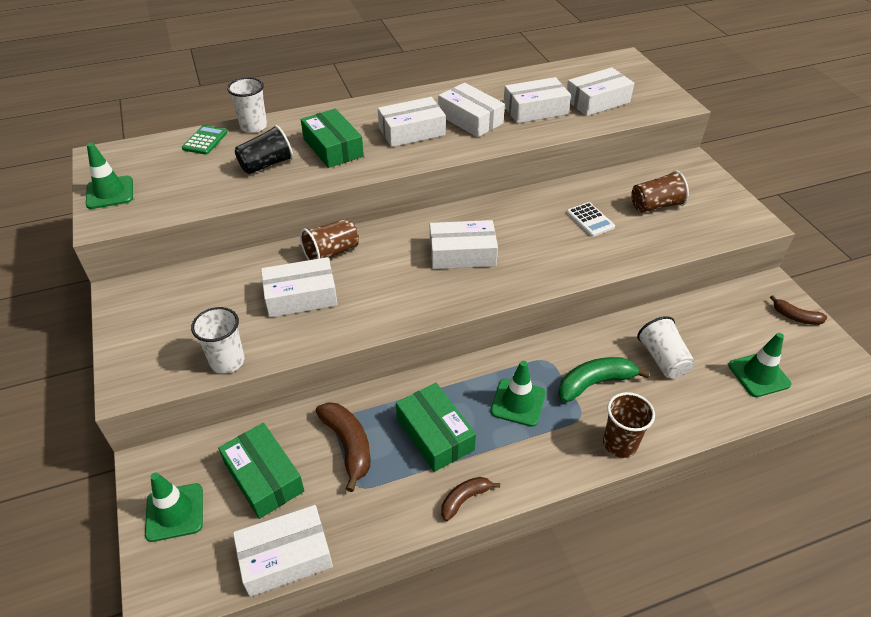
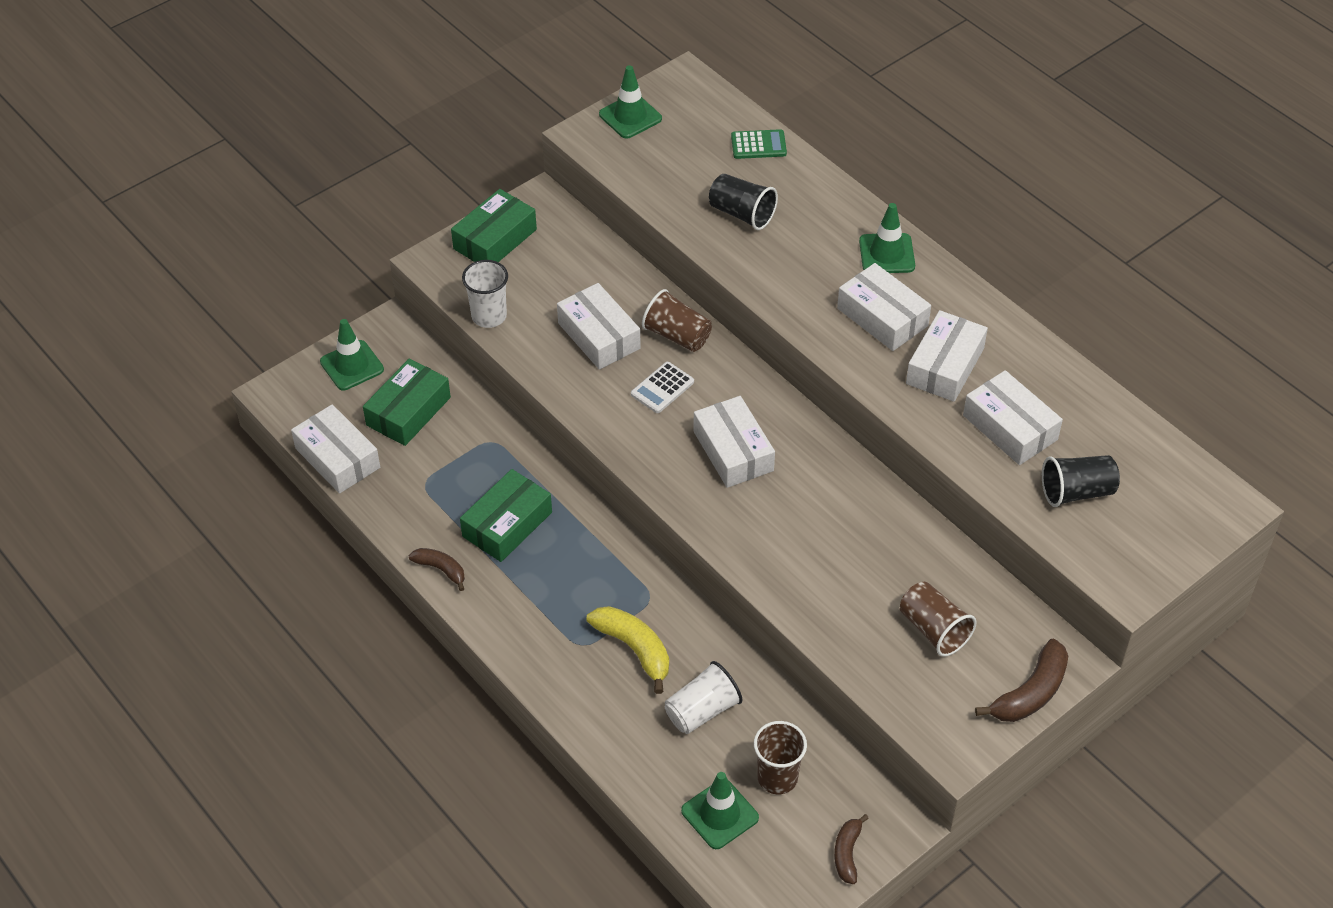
camera: 70 degrees right, 5 degrees up
white cup [227,77,267,133] -> none
green box [301,109,364,168] -> green box moved to [451,189,537,262]
brown banana [315,402,371,492] -> brown banana moved to [975,639,1068,722]
green traffic cone [490,361,546,427] -> green traffic cone moved to [859,203,915,273]
green banana [558,357,650,403] -> yellow banana [587,606,669,694]
white calculator [566,202,615,237] -> white calculator moved to [631,362,694,413]
white box [567,67,634,116] -> black cup [1042,455,1120,507]
brown cup [603,392,655,458] -> brown cup moved to [754,721,807,794]

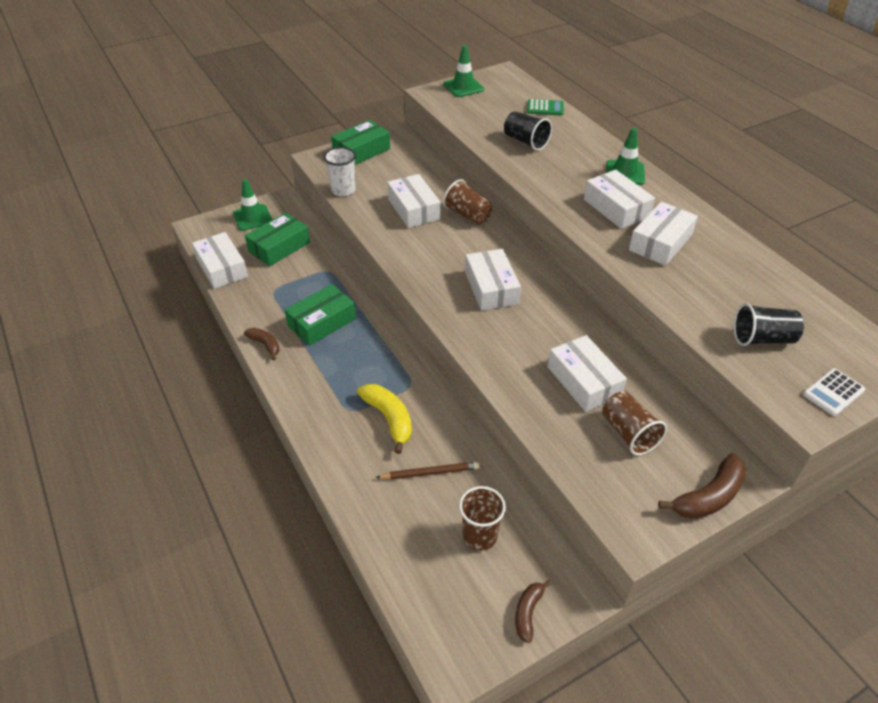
camera: 10 degrees right, 5 degrees down
white calculator [631,362,694,413] -> white calculator moved to [803,368,865,416]
white cup [665,661,742,734] -> brown pencil [376,462,480,480]
green traffic cone [681,772,759,849] -> none
white box [963,370,1063,465] -> white box moved to [548,335,627,412]

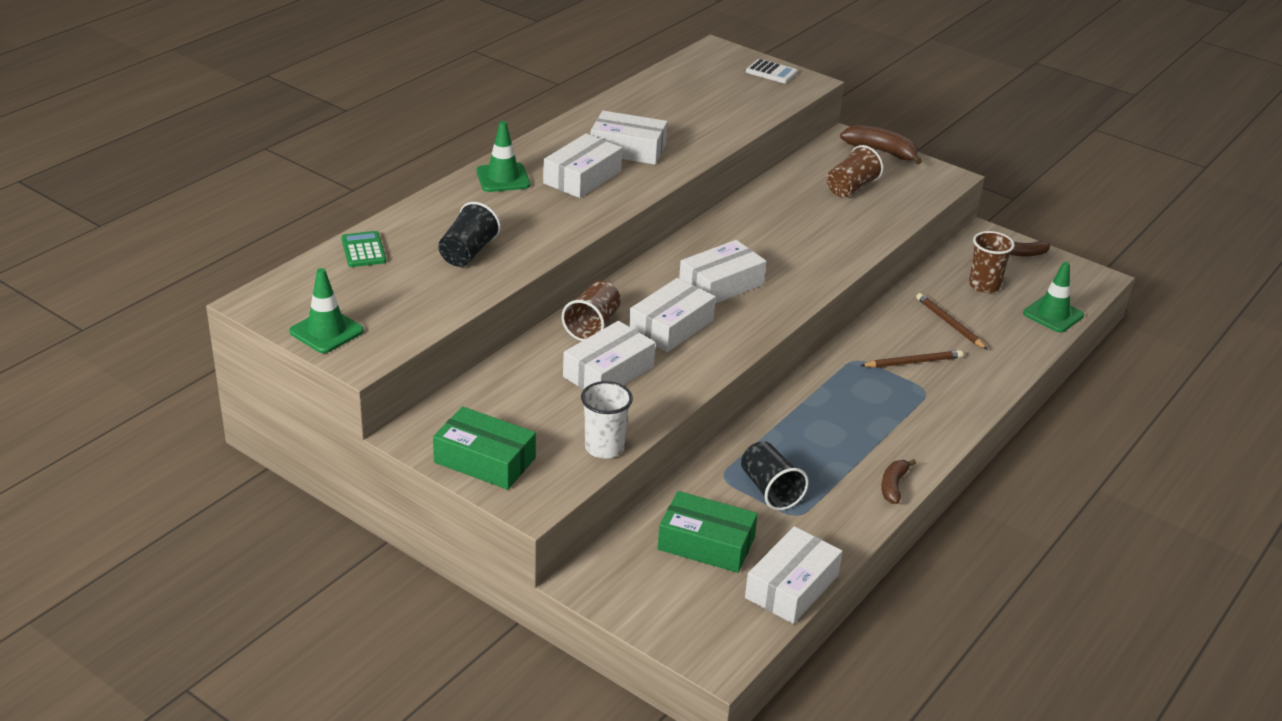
camera: 115 degrees left, 10 degrees down
green traffic cone [233,179,272,231] -> green traffic cone moved to [1023,262,1084,333]
green box [285,284,356,346] -> none
yellow banana [357,384,412,454] -> brown pencil [860,350,963,368]
white box [548,335,627,412] -> white box moved to [629,278,716,352]
black cup [734,303,804,346] -> black cup moved to [741,441,809,510]

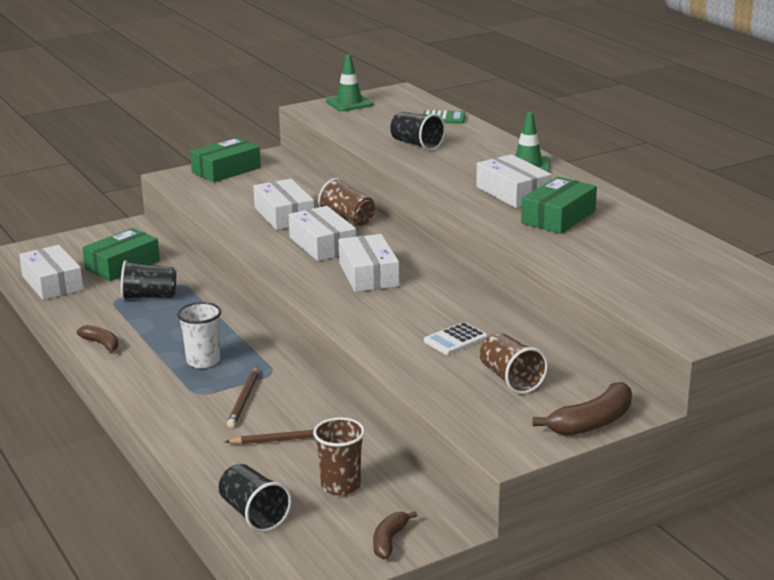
camera: 115 degrees right, 10 degrees down
white cup [581,381,633,459] -> white cup moved to [177,302,221,368]
white box [591,111,668,165] -> green box [521,177,597,234]
white calculator [746,59,798,83] -> white calculator moved to [424,322,488,355]
green traffic cone [1023,262,1084,333] -> black cup [219,464,292,532]

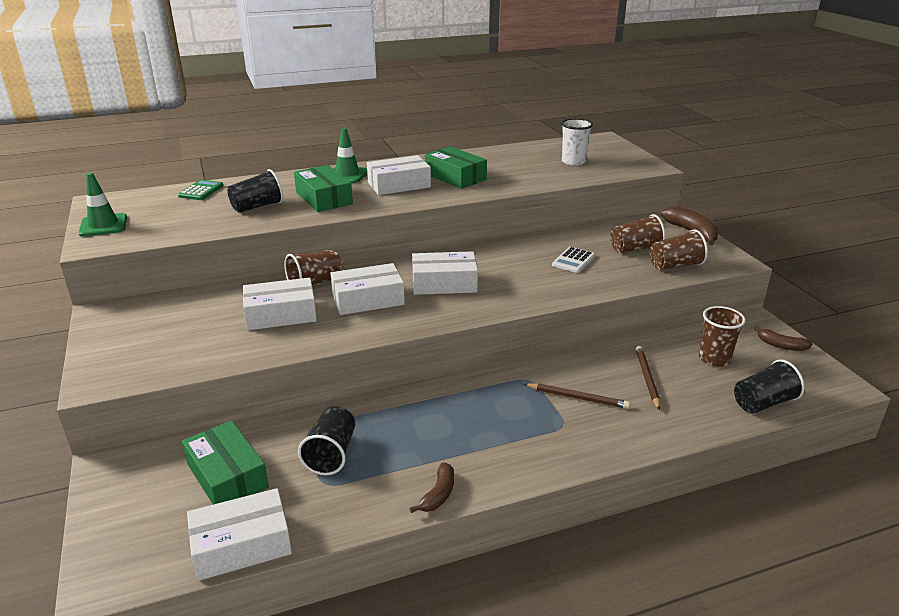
camera: 80 degrees left, 5 degrees up
brown banana [77,325,119,354] -> brown banana turned 150 degrees clockwise [409,462,454,513]
white cup [177,302,221,368] -> white cup moved to [561,119,593,166]
green box [190,137,261,183] -> green box moved to [294,165,353,212]
white calculator [424,322,488,355] -> white calculator turned 60 degrees clockwise [552,247,595,273]
none -> brown cup [650,229,708,270]

